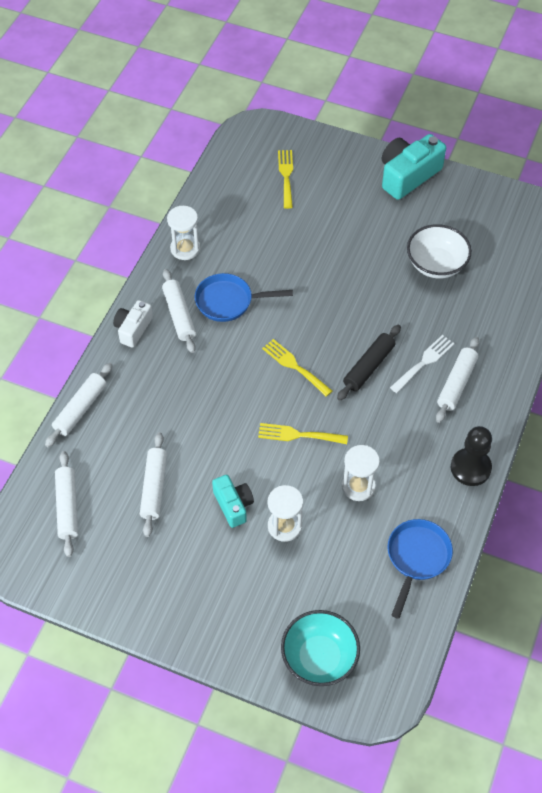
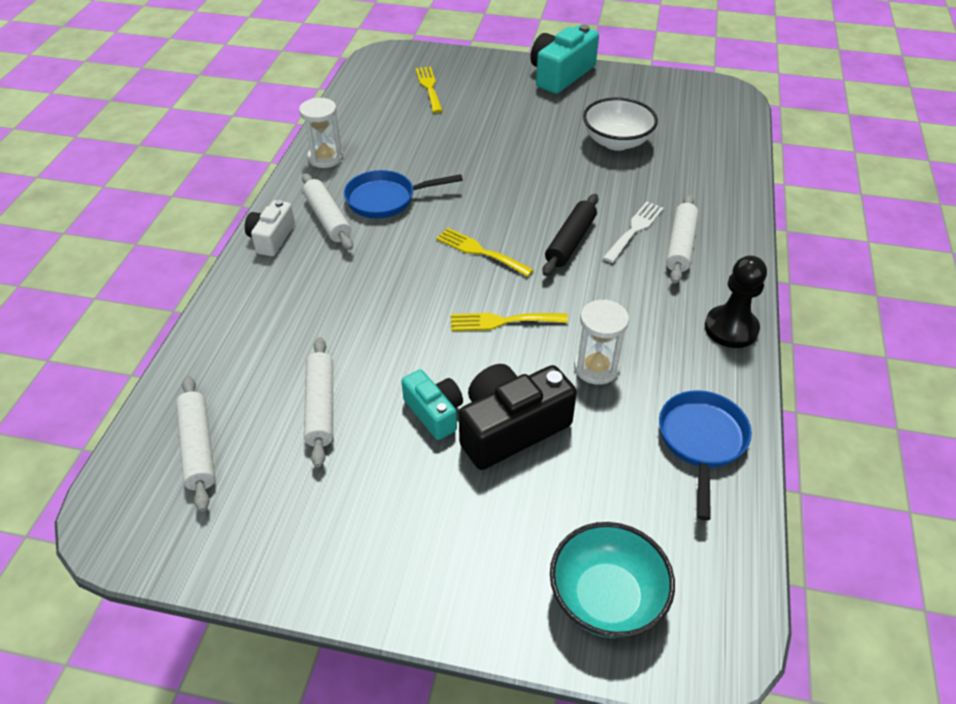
camera: 10 degrees left, 10 degrees down
white rolling pin [45,363,113,447] -> none
white hourglass [268,485,303,542] -> black camera [459,364,577,470]

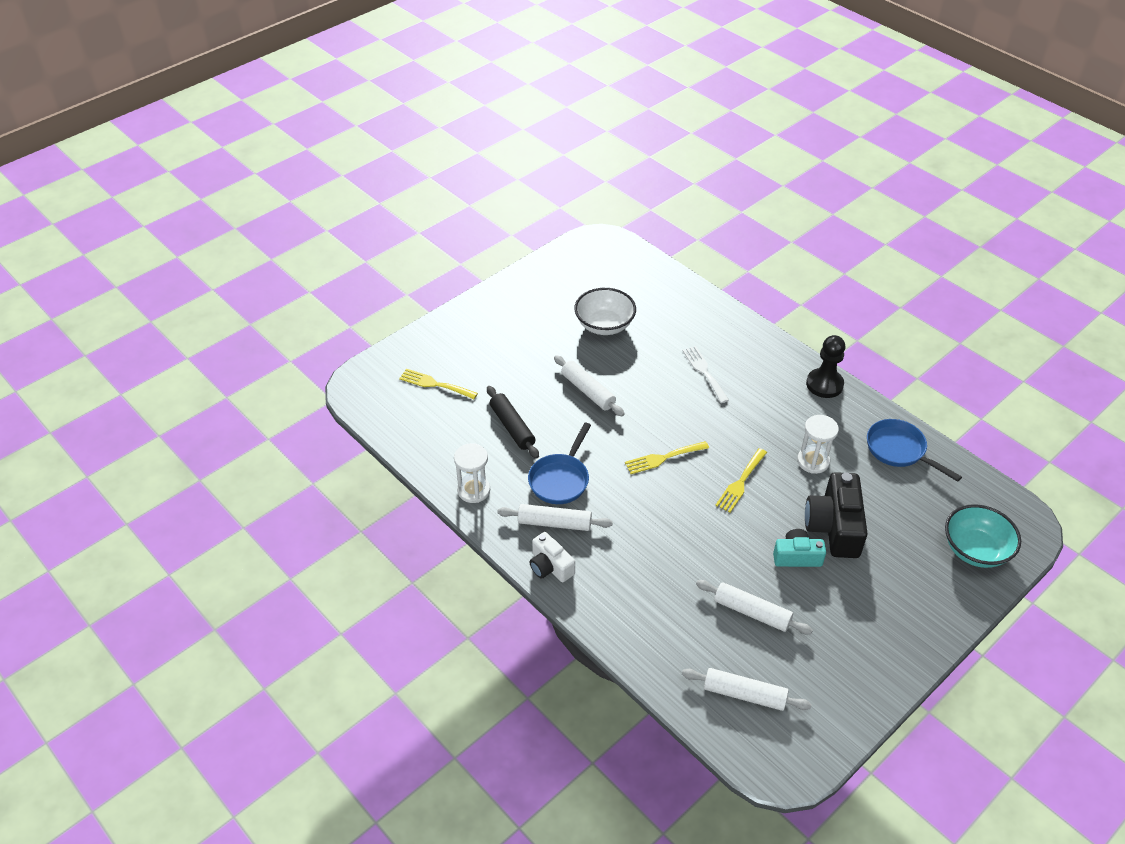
camera: 55 degrees left, 0 degrees up
turquoise camera [530,24,599,94] -> none
black rolling pin [542,194,598,276] -> black rolling pin moved to [487,386,539,459]
white rolling pin [666,195,698,284] -> white rolling pin moved to [554,355,625,417]

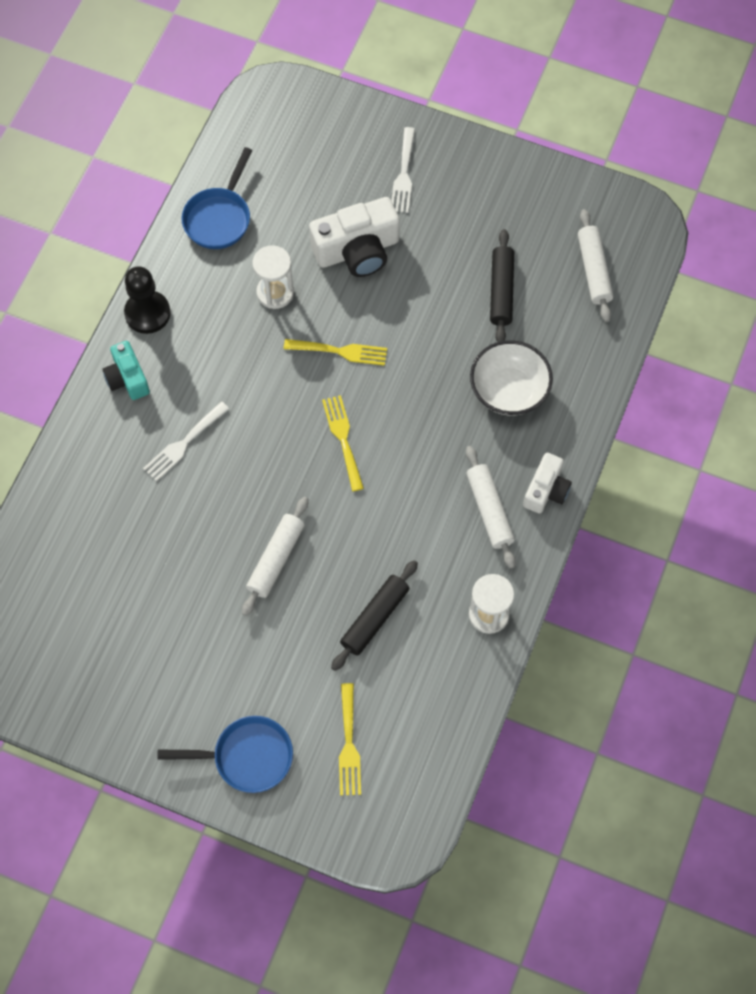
camera: 115 degrees left, 20 degrees up
blue pan [528,423,591,504] -> blue pan moved to [157,716,293,793]
white bowl [574,288,636,335] -> white bowl moved to [470,340,553,416]
yellow fork [625,441,709,474] -> yellow fork turned 150 degrees counterclockwise [322,395,364,492]
white rolling pin [696,580,813,634] -> black rolling pin [490,229,514,342]
turquoise camera [773,529,826,567] -> turquoise camera moved to [102,341,150,400]
black camera [805,472,868,558] -> white camera [309,197,400,277]
turquoise bowl [945,504,1021,568] -> none
none -> white fork [391,127,415,213]

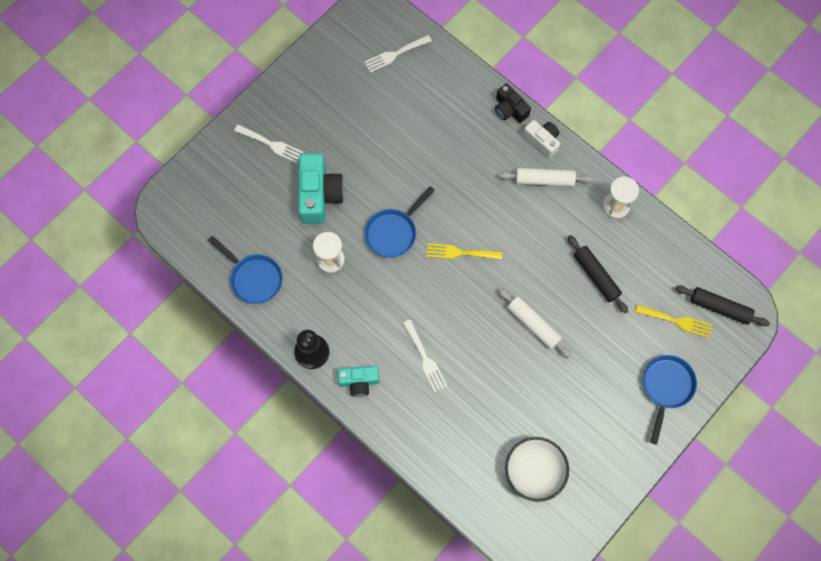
camera: 70 degrees left, 5 degrees up
yellow fork [284,339,387,366] -> blue pan [364,186,435,258]
white camera [309,197,400,277] -> turquoise camera [298,153,344,224]
white bowl [470,340,553,416] -> white bowl moved to [505,437,569,502]
black rolling pin [490,229,514,342] -> black rolling pin moved to [676,285,770,326]
white rolling pin [578,209,613,322] -> white fork [364,35,432,73]
none -> black camera [495,83,531,123]

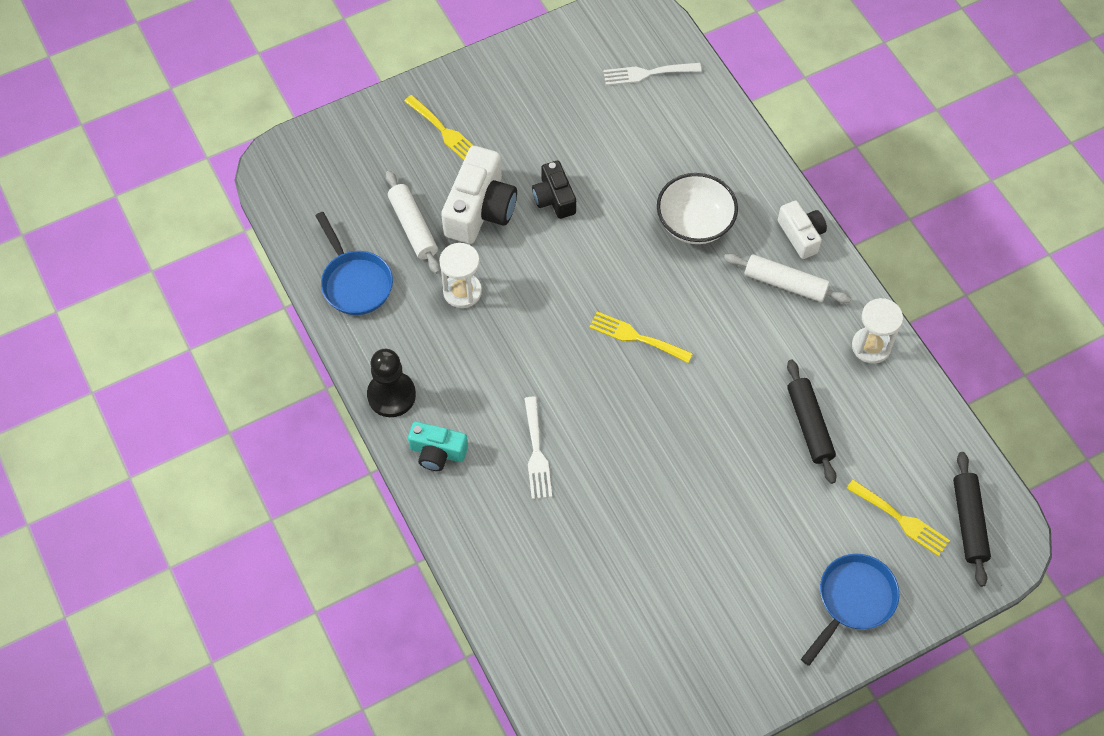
camera: 20 degrees right, 10 degrees down
white fork [234,124,303,163] -> yellow fork [404,95,474,160]
turquoise camera [298,153,344,224] -> white camera [441,146,517,244]
blue pan [364,186,435,258] -> none
black camera [495,83,531,123] -> black camera moved to [532,161,576,219]
white rolling pin [498,288,572,358] -> white rolling pin moved to [386,171,440,274]
white bowl [505,437,569,502] -> white bowl moved to [657,173,738,244]
black rolling pin [676,285,770,326] -> black rolling pin turned 45 degrees clockwise [953,452,991,587]

